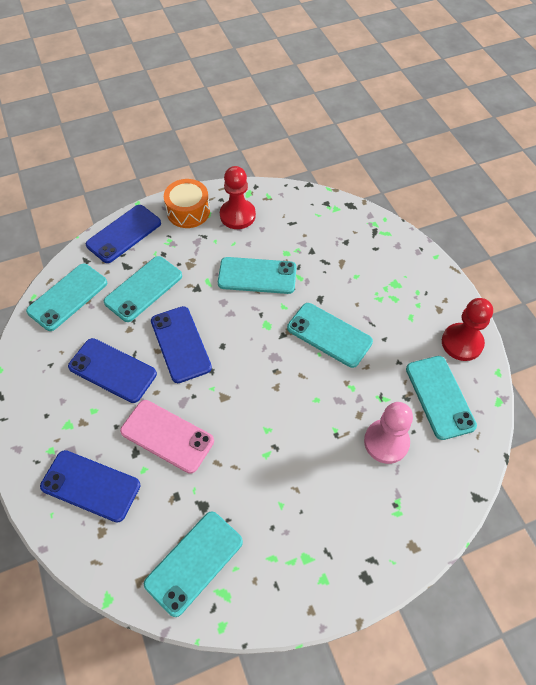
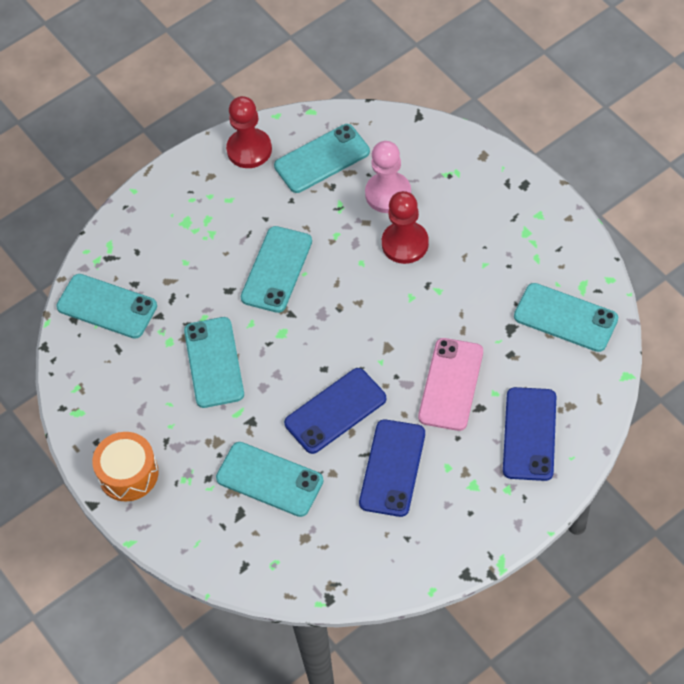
camera: 100 degrees left, 0 degrees up
turquoise phone [26,264,107,331] -> turquoise phone moved to [56,274,157,339]
blue phone [86,205,161,263] -> none
red pawn [220,166,256,229] -> red pawn moved to [382,191,429,264]

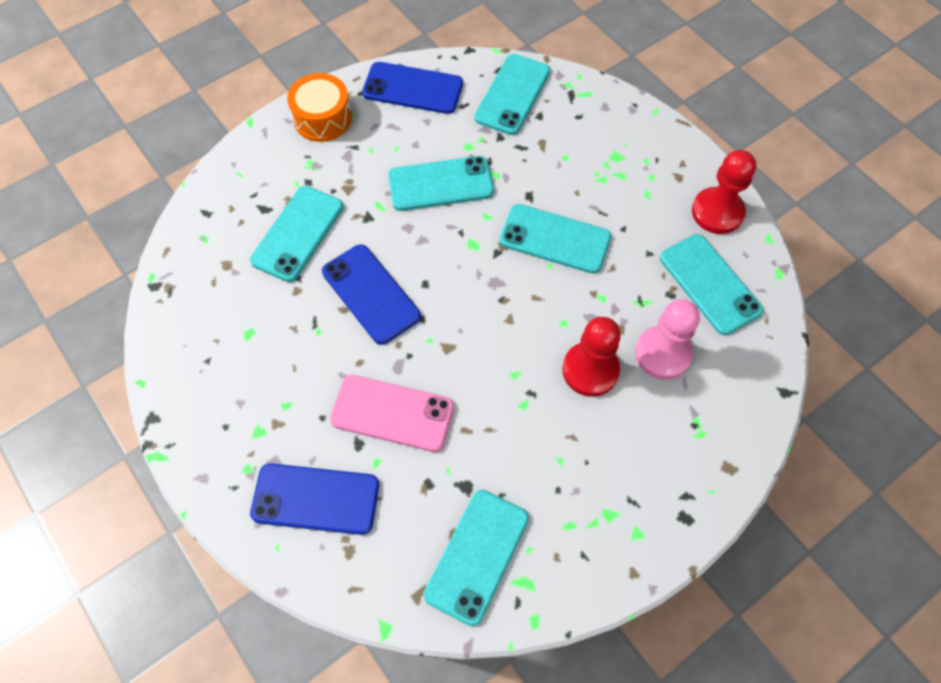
camera: 85 degrees right, 5 degrees up
blue phone [359,419,425,517] -> blue phone moved to [362,62,463,114]

